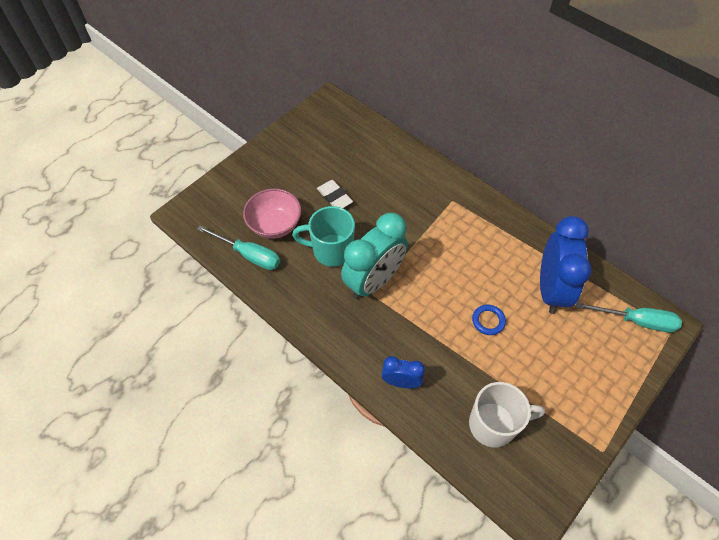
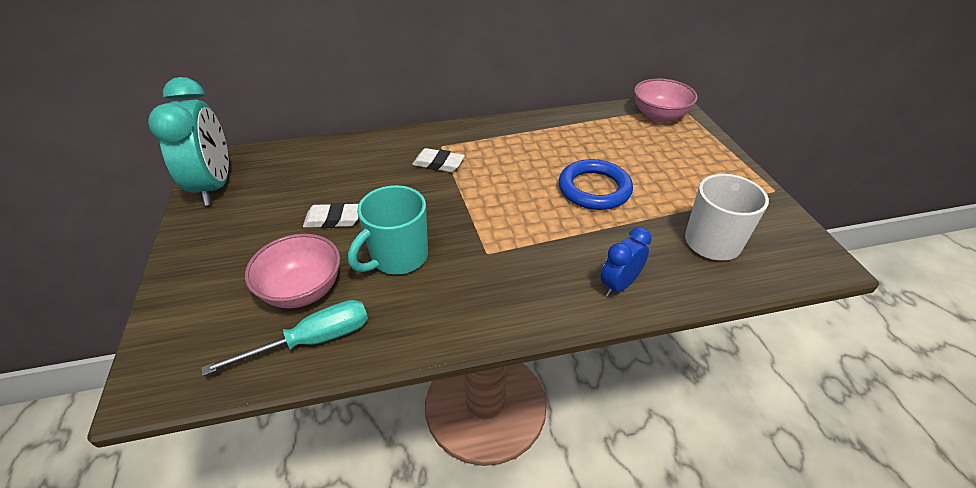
camera: 55 degrees left, 15 degrees down
turquoise clock [341,213,408,299] -> turquoise clock moved to [148,77,229,206]
blue ring [472,304,506,335] -> blue ring [559,159,633,210], size x1.89
blue clock [540,216,592,314] -> none
turquoise screwdriver [576,302,682,332] -> pink bowl [634,78,698,123]
none -> white eraser [412,148,465,172]

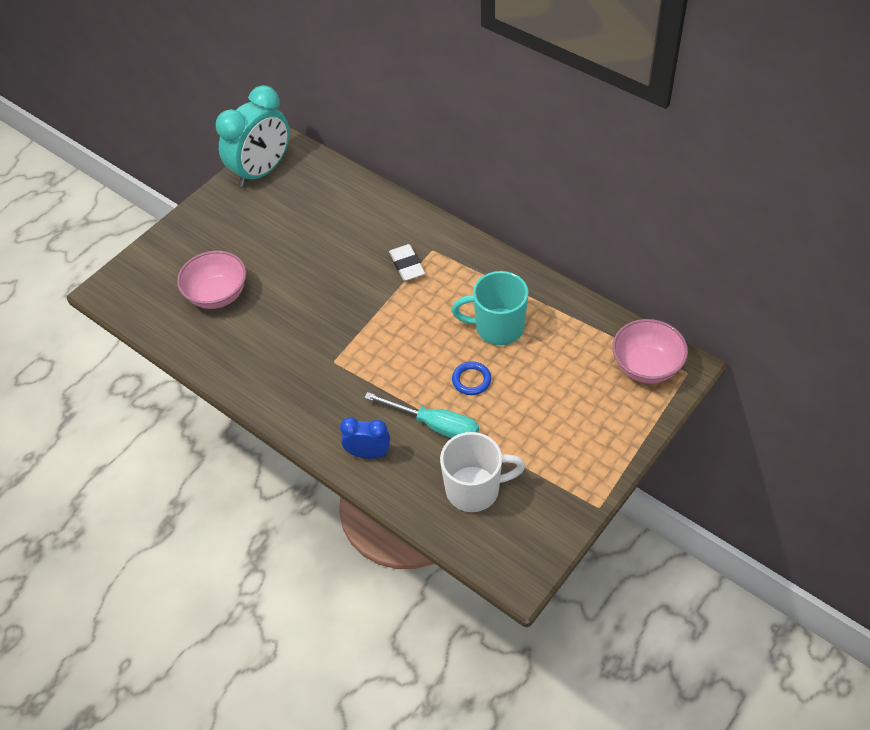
camera: 55 degrees right, 10 degrees up
turquoise screwdriver [201,300,368,376] -> turquoise screwdriver moved to [364,392,479,438]
white eraser [303,203,359,228] -> none
turquoise mug [348,185,428,275] -> turquoise mug moved to [451,271,529,345]
blue ring [559,159,633,210] -> blue ring [452,362,491,395], size x0.53

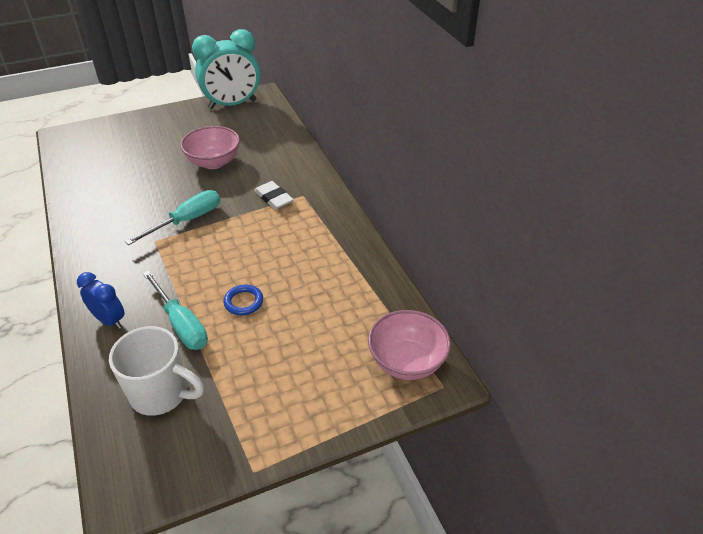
camera: 25 degrees right, 10 degrees down
pink bowl [177,251,246,309] -> pink bowl moved to [180,126,240,169]
white eraser [389,244,425,281] -> white eraser turned 45 degrees counterclockwise [254,181,294,210]
turquoise mug [451,271,529,345] -> none
none -> turquoise screwdriver [125,190,220,245]

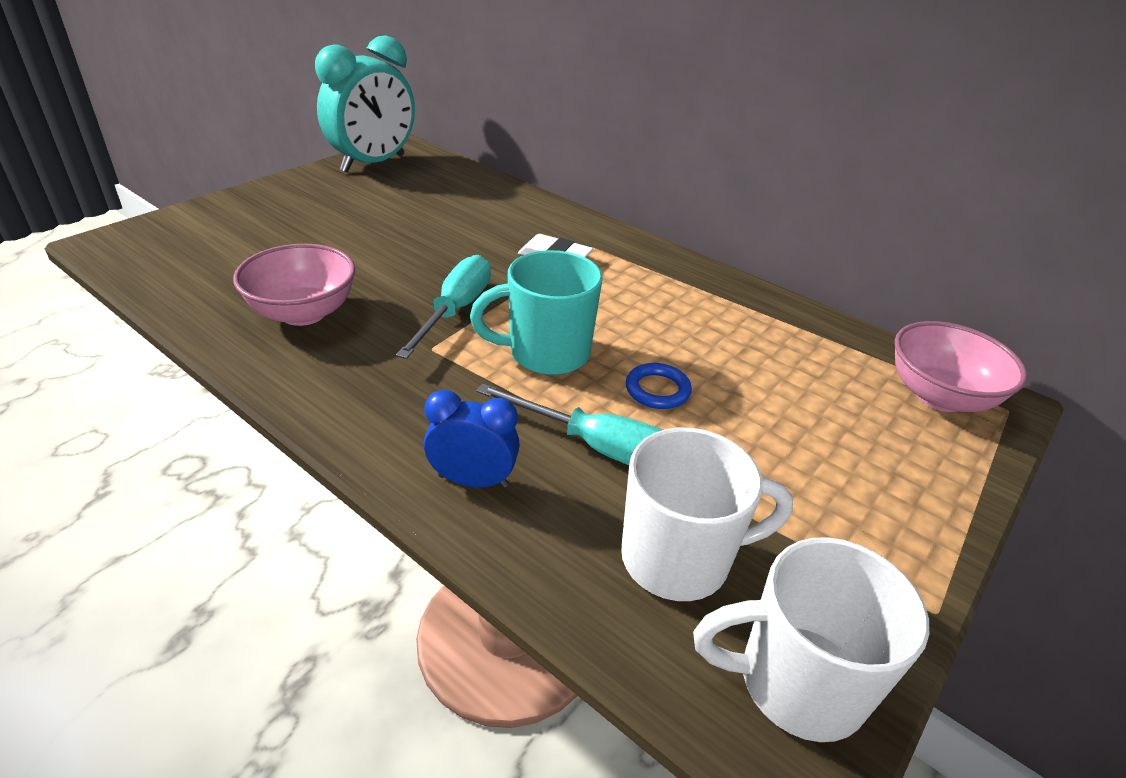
camera: 30 degrees left, 5 degrees down
pink bowl [180,126,240,169] -> pink bowl moved to [233,244,355,326]
none -> turquoise mug [470,250,603,375]
none -> white mug [693,537,929,742]

